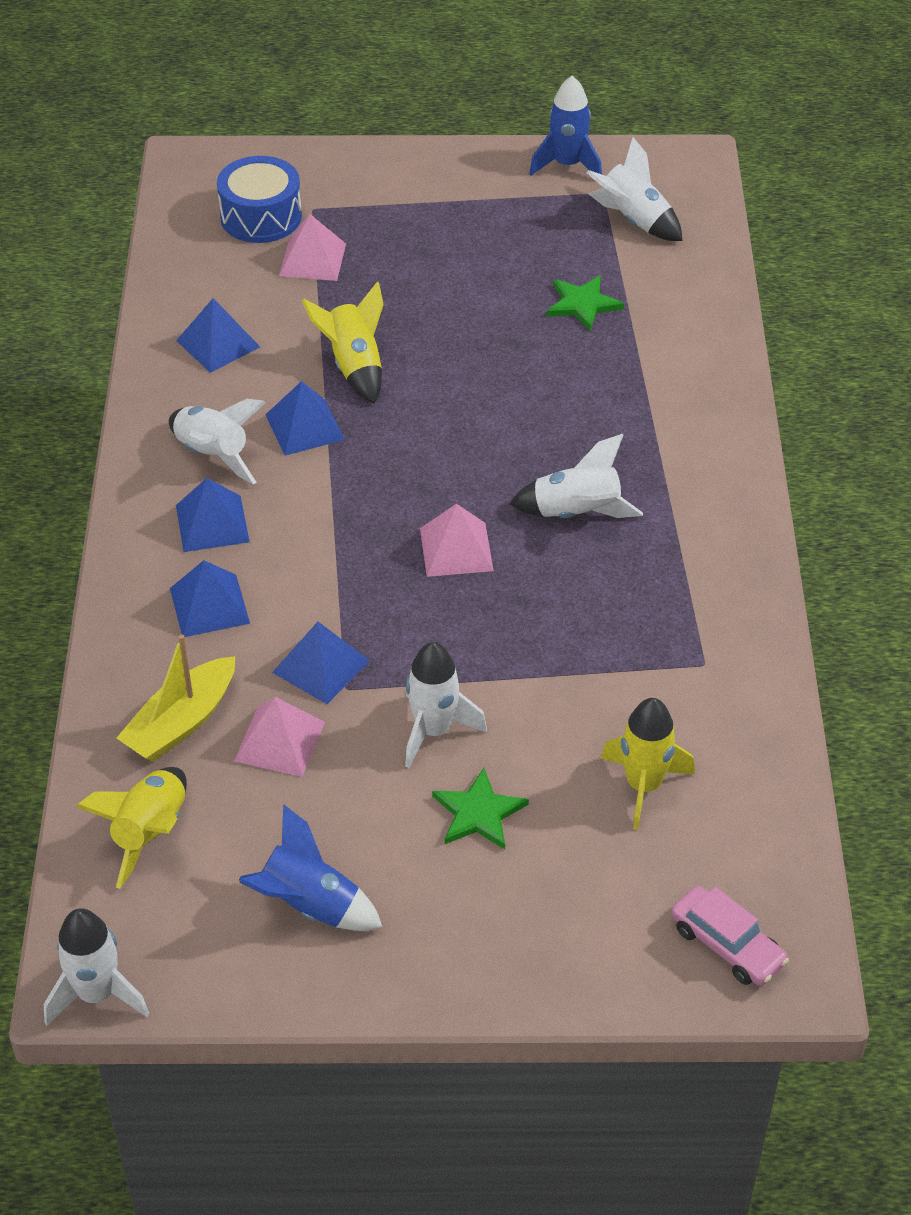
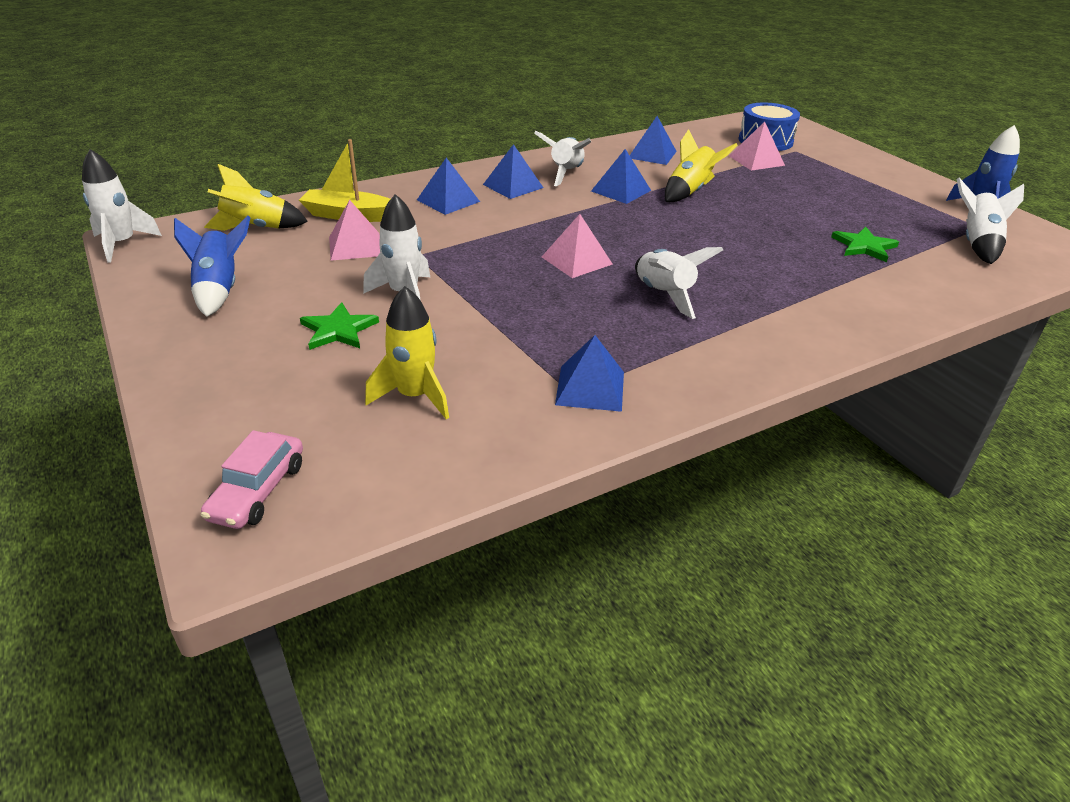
camera: 60 degrees right, 10 degrees down
blue pyramid [272,622,370,704] -> blue pyramid moved to [555,335,624,412]

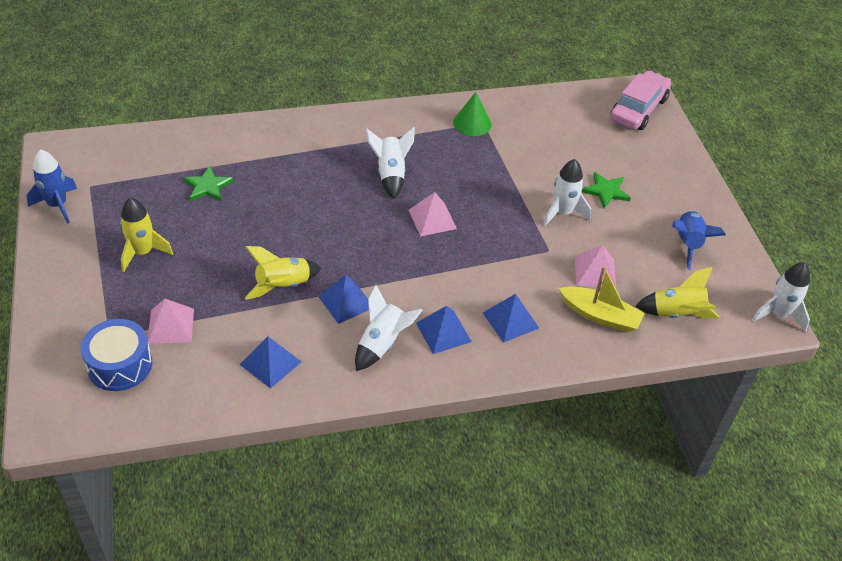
camera: 165 degrees left, 10 degrees up
pink car [200,430,303,529] -> pink car [610,71,671,130], size x1.58
yellow rocket [365,286,449,419] -> yellow rocket moved to [120,197,173,272]
blue pyramid [555,335,624,412] -> green cone [453,92,491,136]
white rocket [957,178,1024,264] -> none

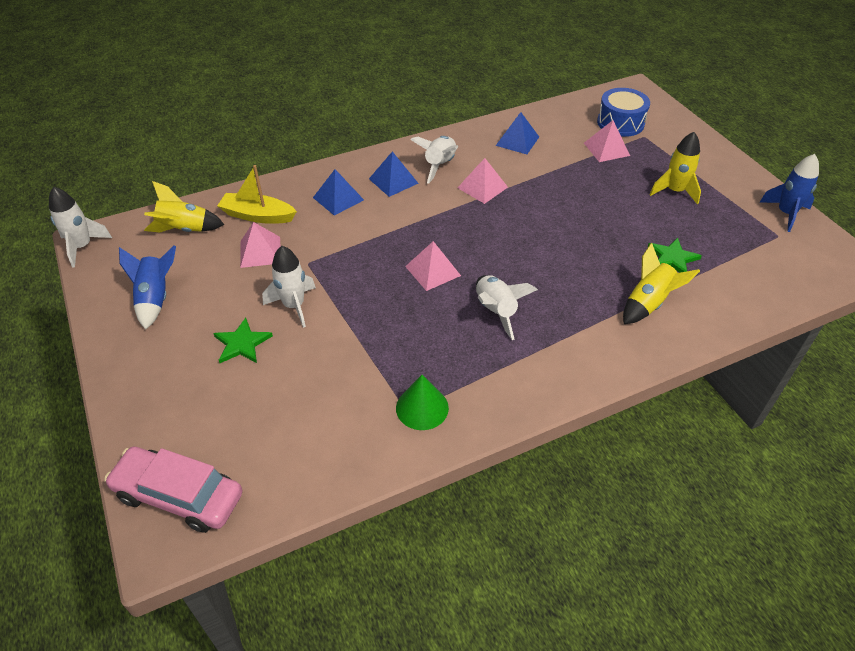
camera: 170 degrees right, 0 degrees up
yellow rocket [245,246,321,300] -> yellow rocket moved to [623,243,700,324]
blue pyramid [318,275,369,324] -> pink pyramid [458,158,508,204]
pink car [610,71,671,130] -> pink car turned 90 degrees clockwise [104,447,242,533]

